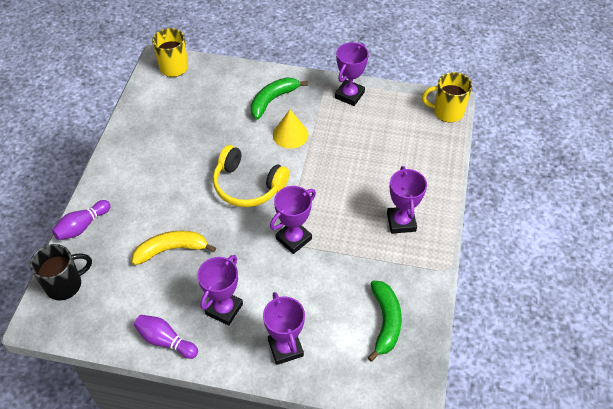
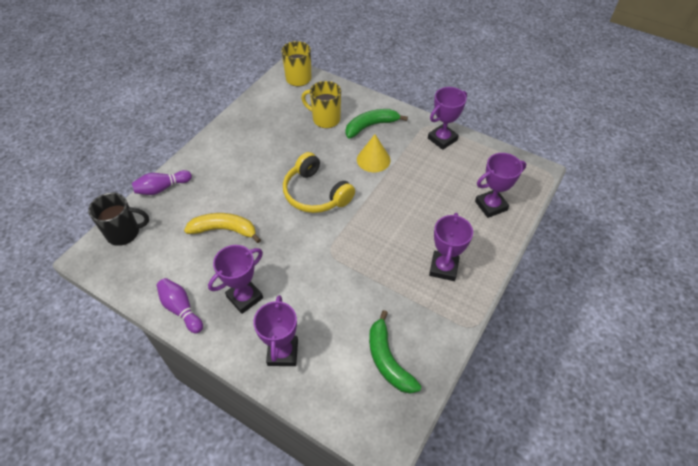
camera: 20 degrees right, 0 degrees up
purple trophy [270,186,316,254] -> purple trophy moved to [475,153,526,218]
green banana [368,280,402,362] -> green banana turned 135 degrees clockwise [369,310,421,394]
yellow mug [422,72,472,123] -> yellow mug moved to [301,81,341,128]

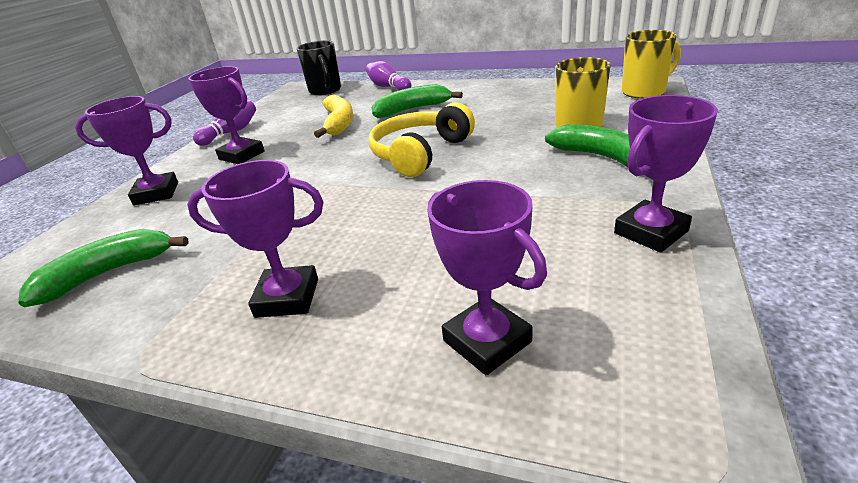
camera: 80 degrees right, 20 degrees down
yellow cone [357,134,390,172] -> none
purple trophy [428,87,467,150] -> purple trophy turned 75 degrees counterclockwise [614,95,718,253]
none -> green banana [371,84,463,118]

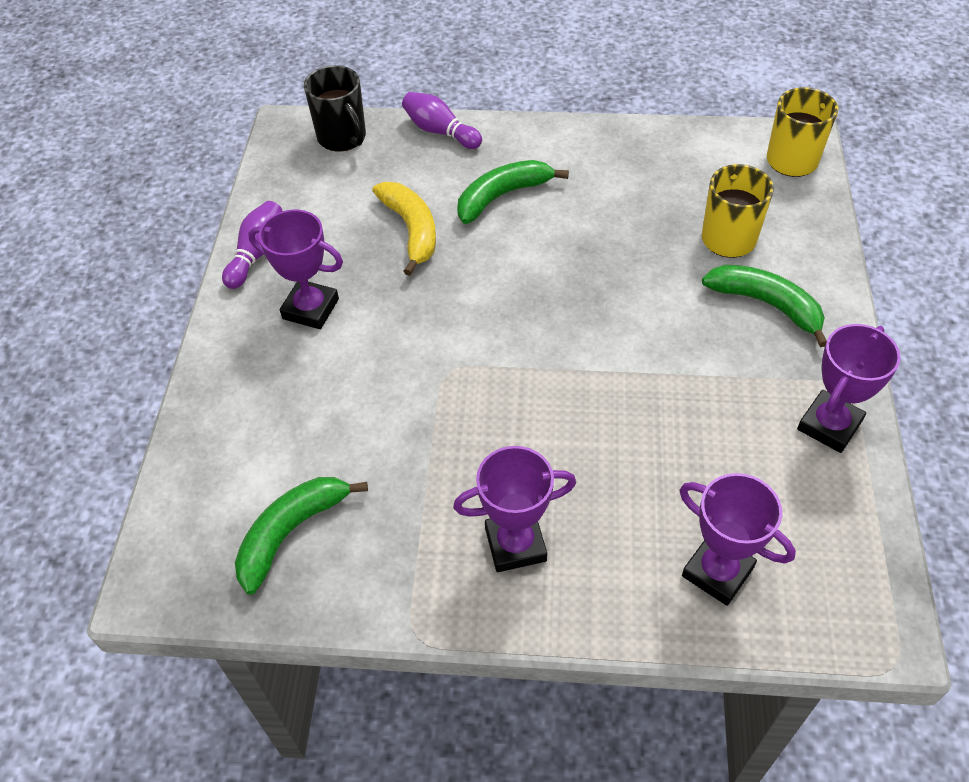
camera: 15 degrees left, 20 degrees up
purple trophy [75,96,178,206] -> none
yellow headphones [369,103,475,177] -> none

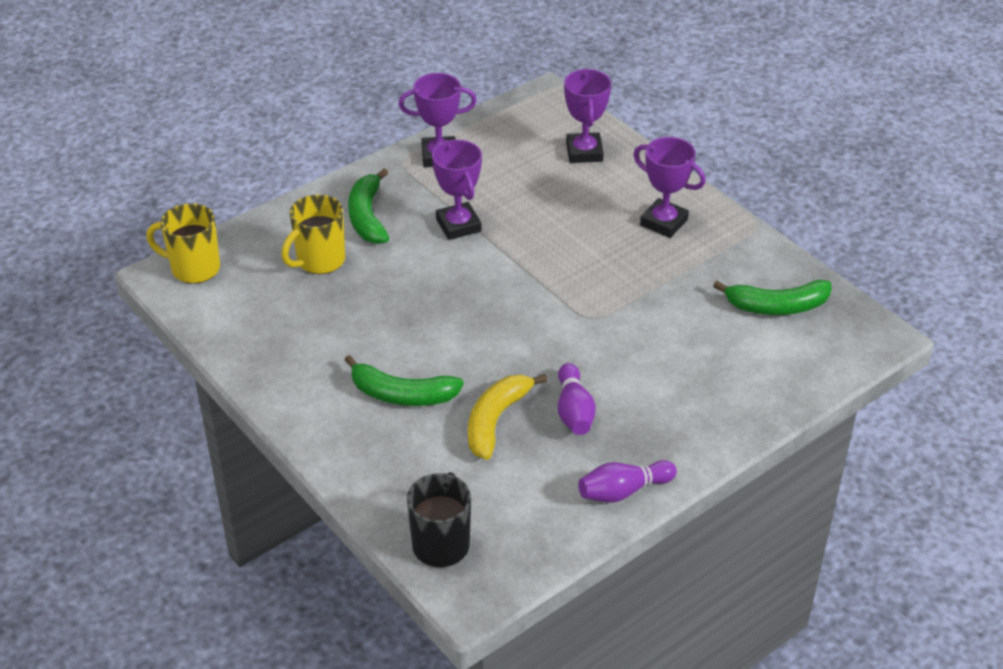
camera: 135 degrees left, 10 degrees down
purple trophy [248,210,343,329] -> purple trophy moved to [432,140,482,240]
purple bowling pin [402,92,482,149] -> purple bowling pin moved to [558,363,596,435]

